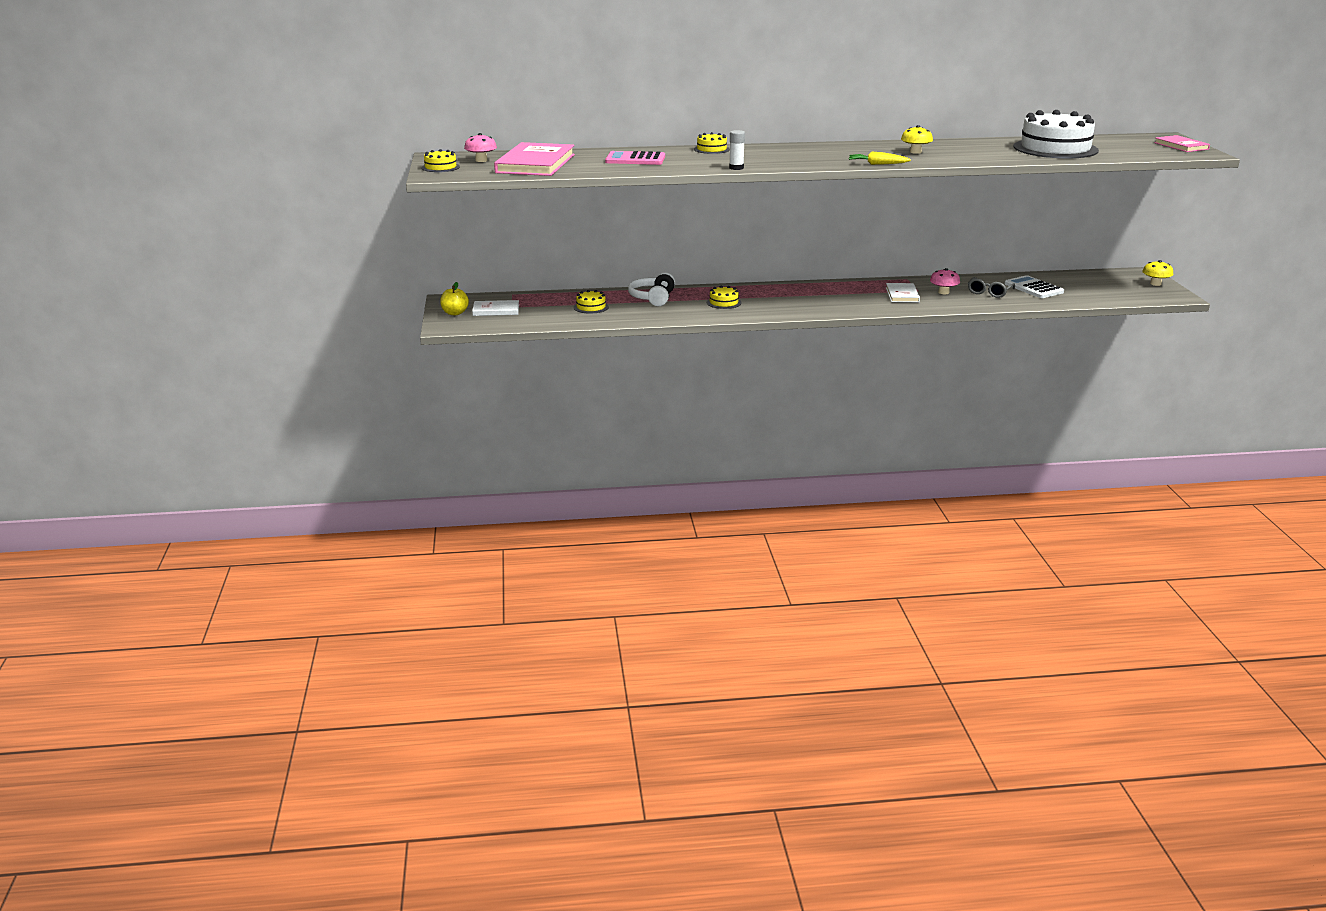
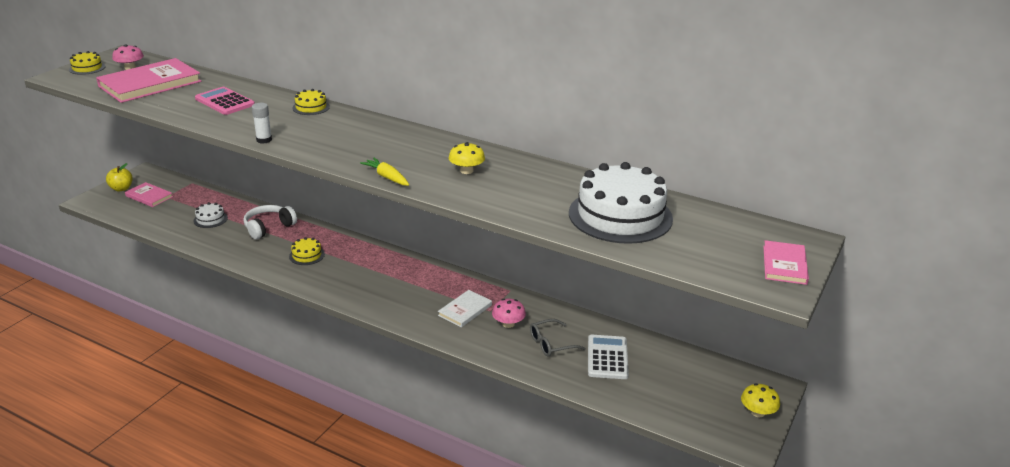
camera: 35 degrees right, 5 degrees up
white book [472,300,519,316] -> pink book [125,182,173,207]
yellow cake [573,290,609,314] -> white cake [193,202,228,228]

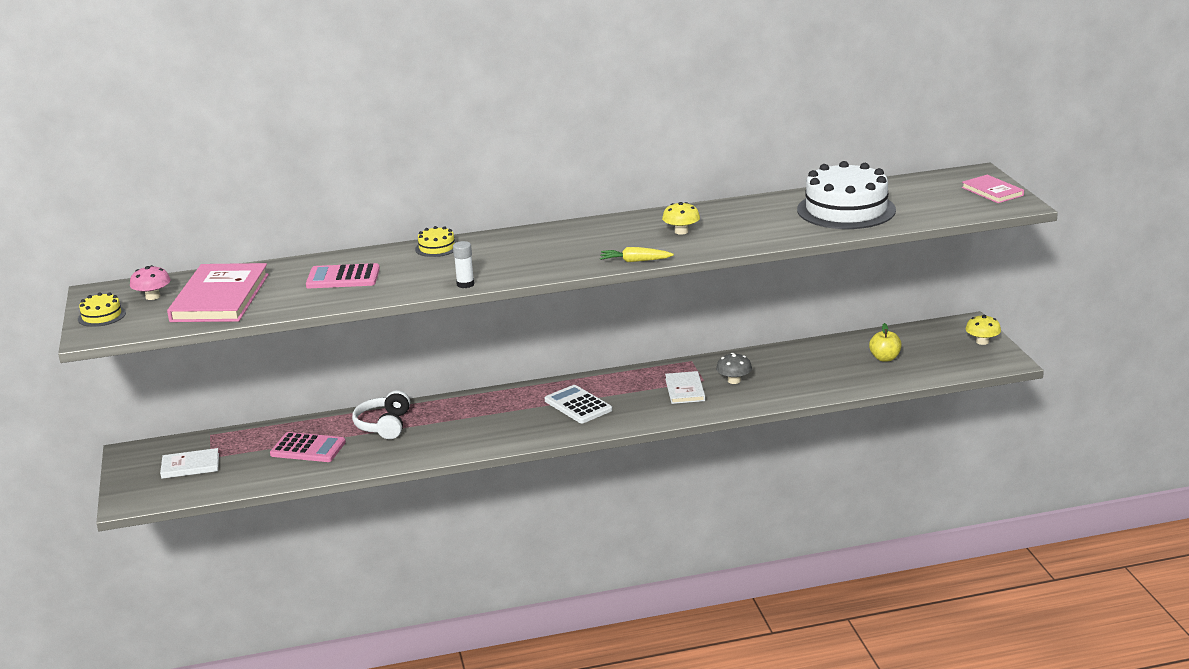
camera: 40 degrees left, 5 degrees down
yellow apple [106,163,133,191] -> yellow apple moved to [869,323,902,362]
pink book [125,182,173,207] -> white book [160,448,219,479]
white cake [193,202,228,228] -> pink calculator [270,432,346,462]
yellow cake [289,237,325,265] -> none
pink mushroom [492,299,526,328] -> grey mushroom [716,353,752,384]
grey glasses [530,319,586,357] -> none
white calculator [588,335,629,379] -> white calculator moved to [545,385,612,423]

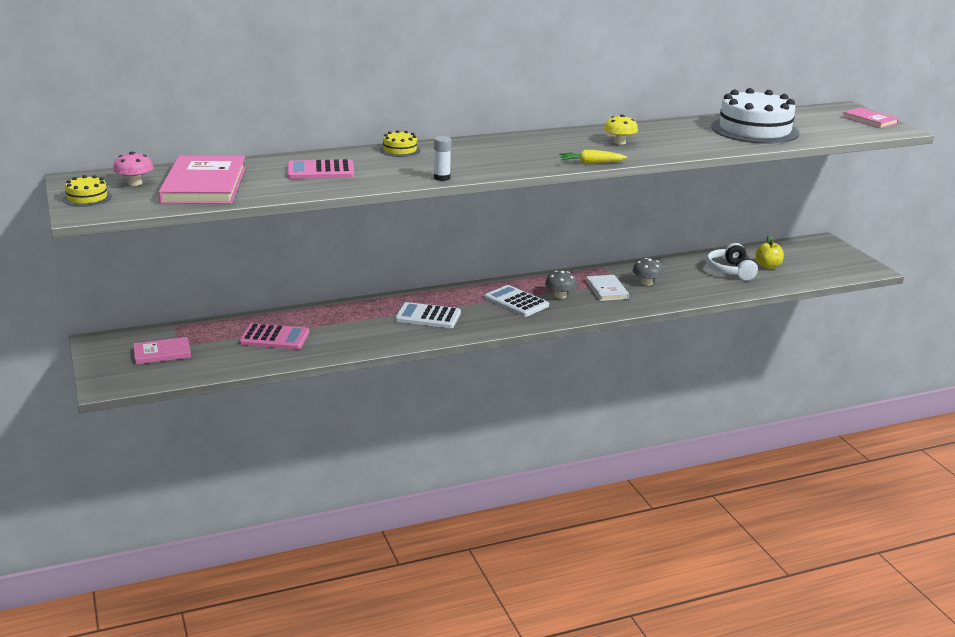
camera: 10 degrees left, 0 degrees up
white book [160,448,219,479] -> pink book [133,337,191,364]
white headphones [352,390,410,439] -> white headphones moved to [706,243,758,281]
yellow mushroom [966,315,1001,345] -> none
none -> white calculator [395,302,461,328]
none -> grey mushroom [545,271,578,299]

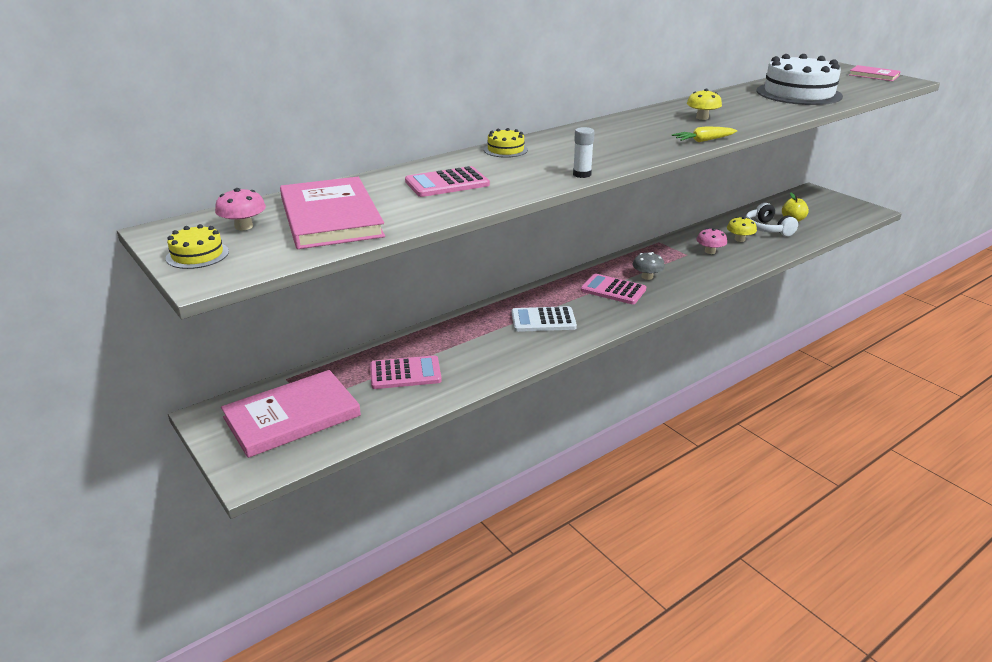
camera: 15 degrees left, 5 degrees up
pink book [133,337,191,364] -> pink book [221,370,361,458], size x1.88
white calculator [484,285,549,317] -> pink calculator [581,274,646,304]
white book [586,275,629,301] -> none
grey mushroom [632,258,664,286] -> pink mushroom [696,228,727,254]
none -> yellow mushroom [727,217,757,242]

